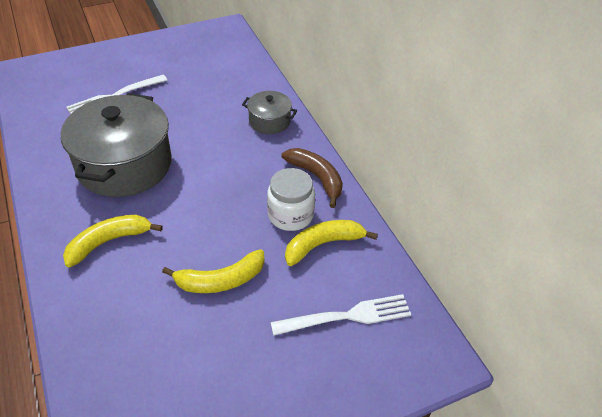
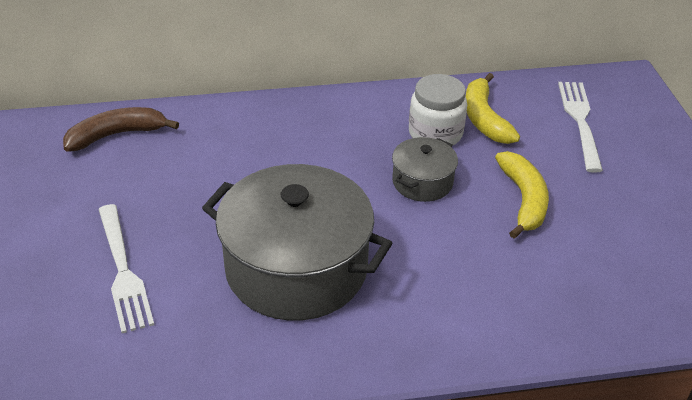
camera: 75 degrees left, 5 degrees down
yellow banana [63,215,163,267] -> none
grey pot [242,91,297,134] -> grey pot moved to [392,137,458,202]
brown banana [282,148,343,208] -> brown banana moved to [63,107,179,152]

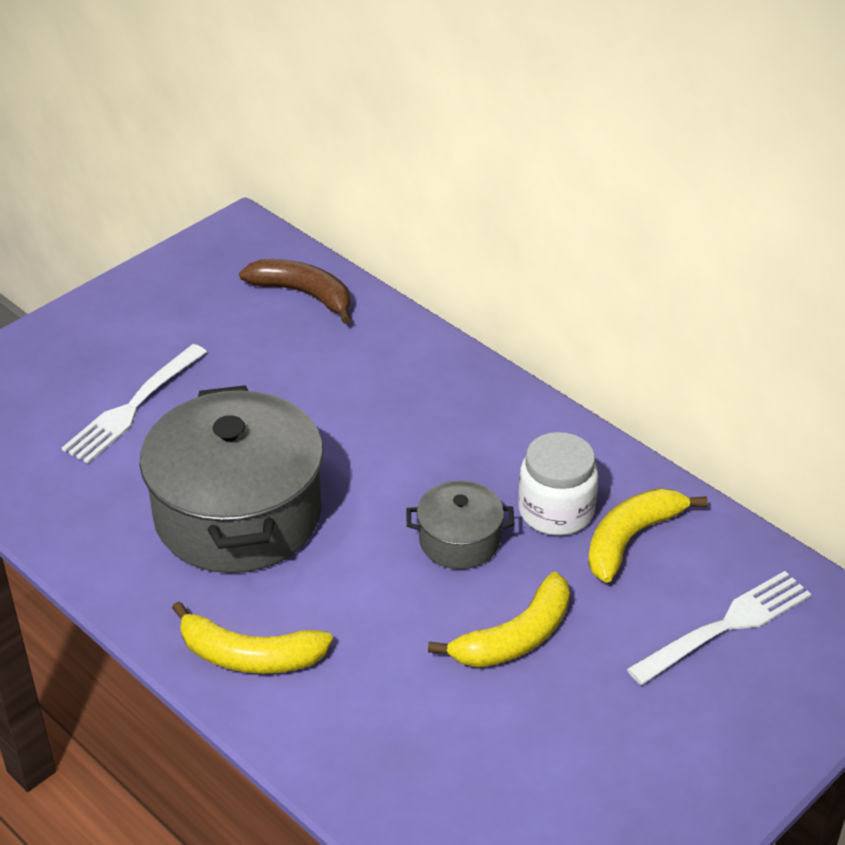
camera: 55 degrees right, 0 degrees up
none -> yellow banana [172,601,333,674]

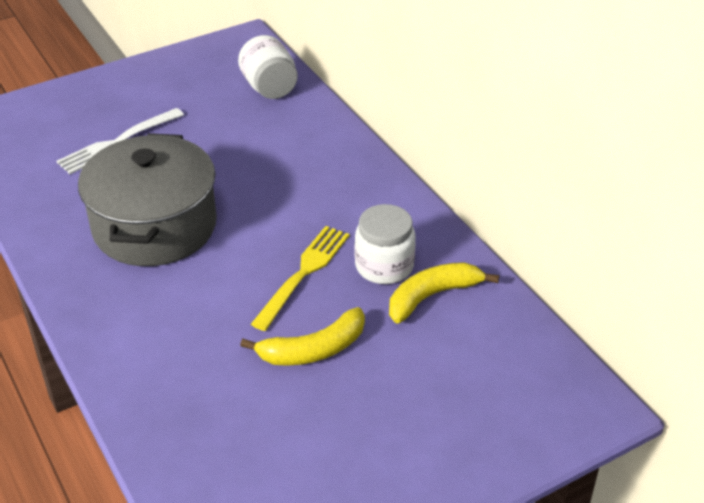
camera: 15 degrees right, 0 degrees up
yellow banana [172,601,333,674] -> none
brown banana [239,259,351,324] -> white jar [238,35,298,99]
grey pot [406,481,515,569] -> yellow fork [251,226,349,331]
white fork [627,571,811,685] -> none

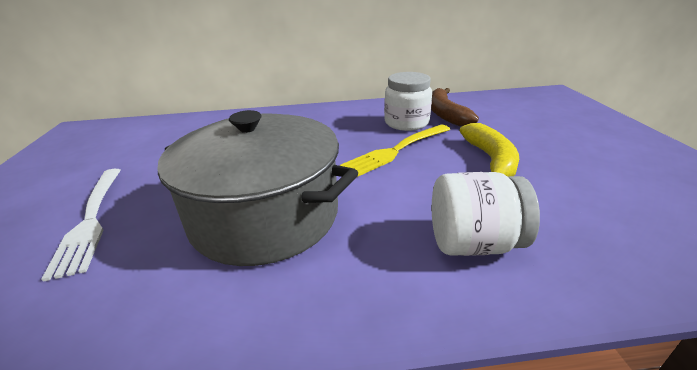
camera: 65 degrees left, 10 degrees down
white jar [238,35,298,99] -> white jar moved to [432,172,540,256]
yellow fork [251,226,349,331] -> yellow fork turned 90 degrees counterclockwise [340,125,450,177]
yellow banana [389,262,499,323] -> brown banana [431,88,479,126]

